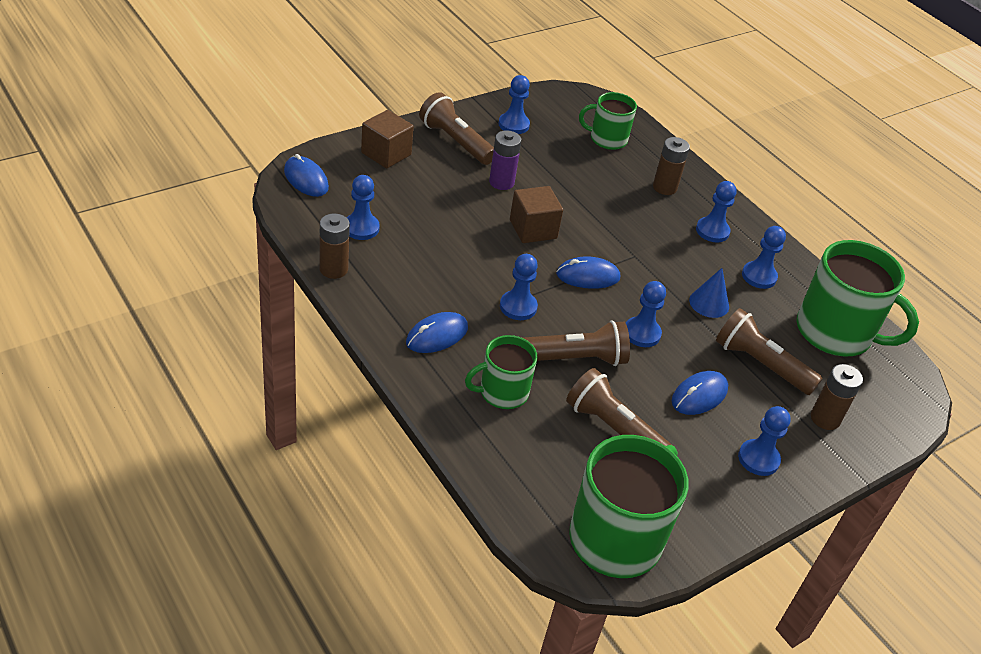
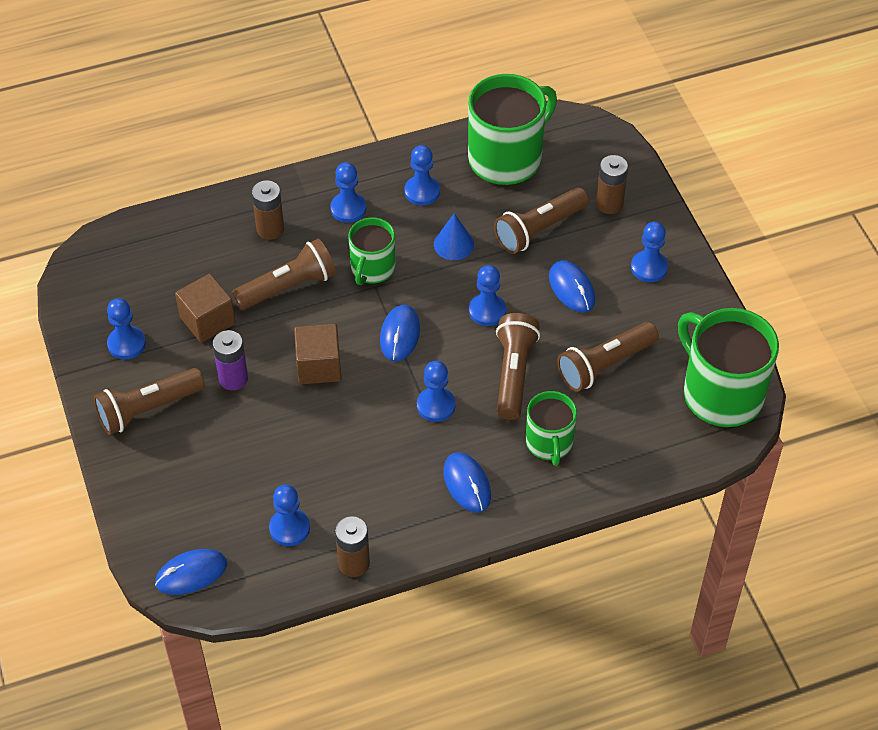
camera: 70 degrees left, 10 degrees up
brown cube [361,110,414,169] -> brown cube moved to [175,274,235,343]
green mug [579,92,637,150] -> green mug moved to [348,217,395,285]
none -> brown flashlight [232,239,336,310]

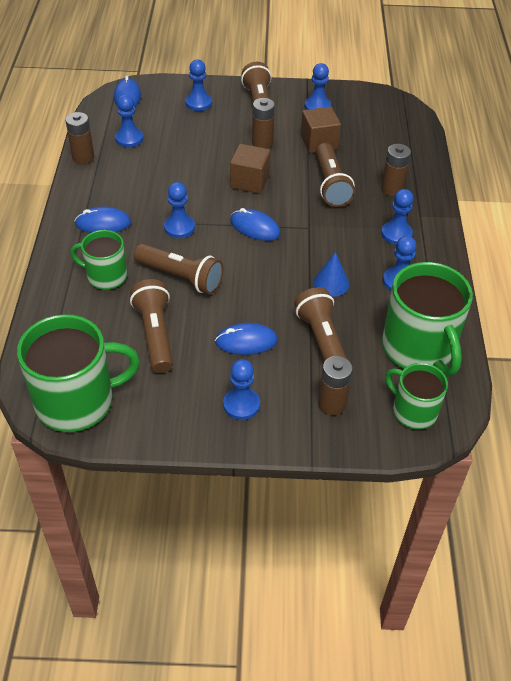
camera: 110 degrees right, 5 degrees down
purple battery [213,330,248,390] -> brown battery [252,98,275,149]
green mug [348,217,395,285] -> green mug moved to [385,363,448,430]
blue pawn [469,265,506,326] -> blue pawn moved to [185,60,212,111]

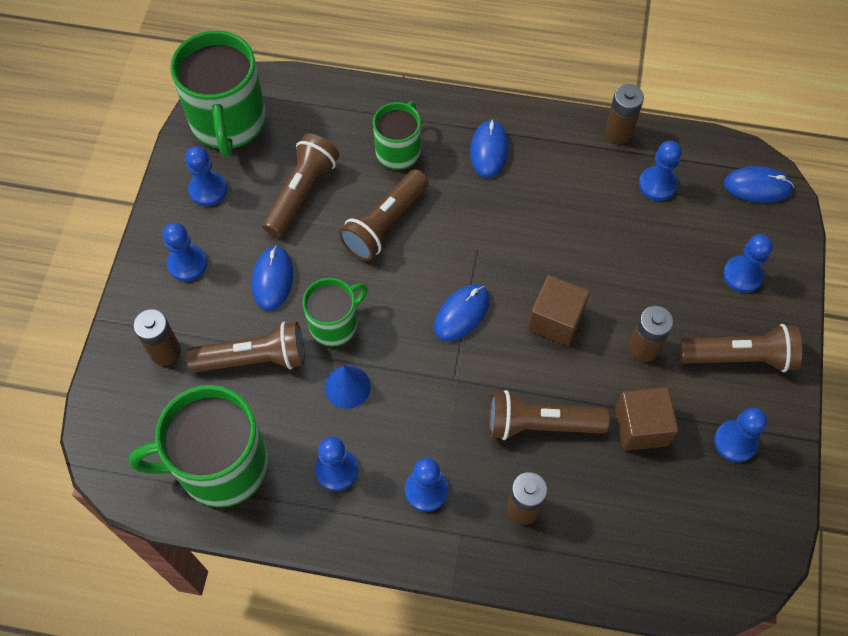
camera: 100 degrees right, 15 degrees up
brown flashlight [130,279,173,373] -> brown flashlight turned 60 degrees counterclockwise [262,133,339,237]
blue pawn [164,182,195,238] -> blue pawn moved to [185,146,227,206]
green mug [385,363,448,430] -> green mug moved to [303,278,368,347]

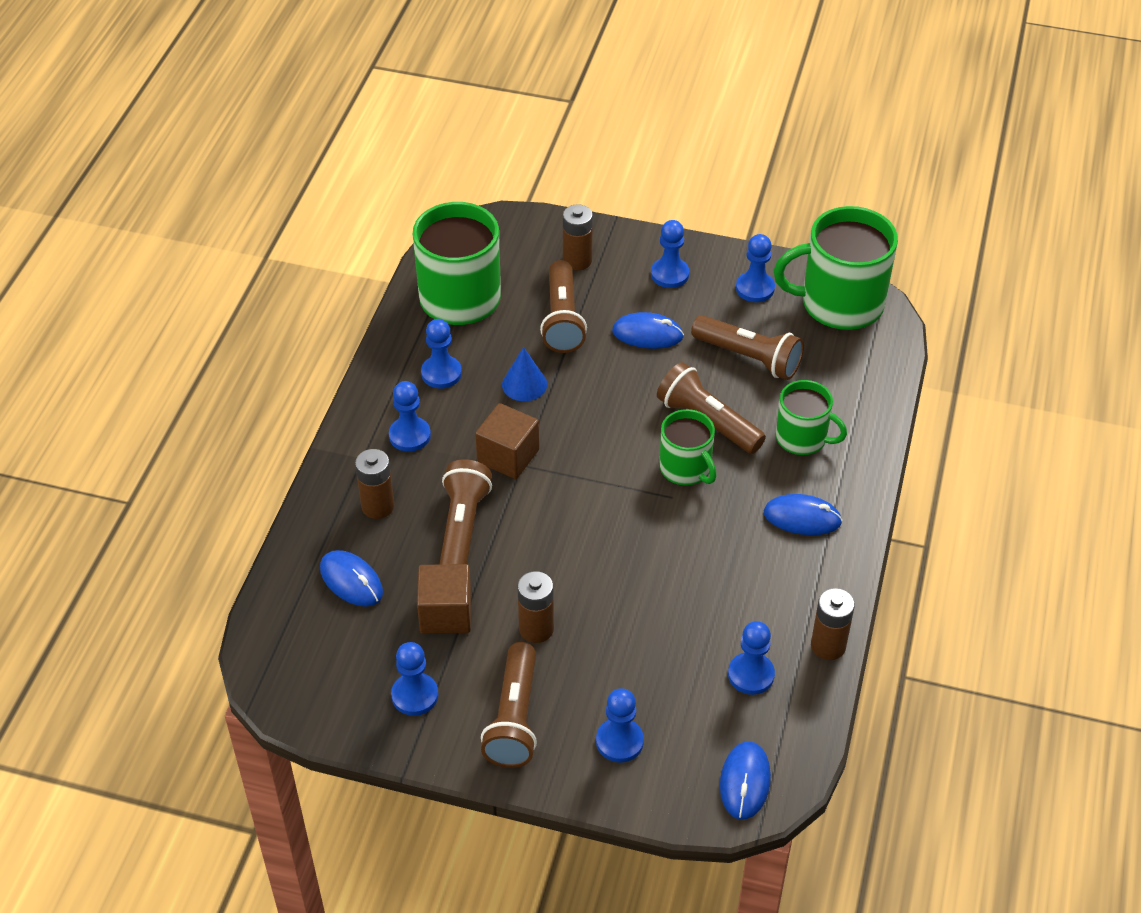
camera: 95 degrees right, 15 degrees down
green mug [303,278,368,347] -> green mug moved to [660,409,717,486]
blue mouse [434,284,490,341] -> blue mouse moved to [320,550,383,607]
brown cube [528,275,590,346] -> brown cube moved to [475,403,539,479]

